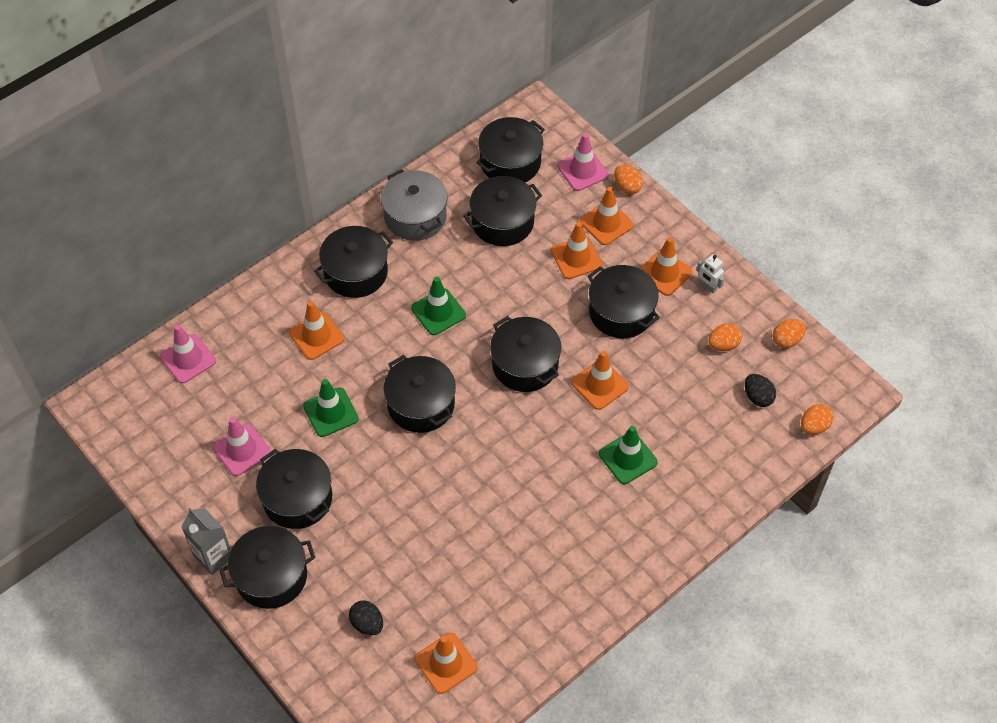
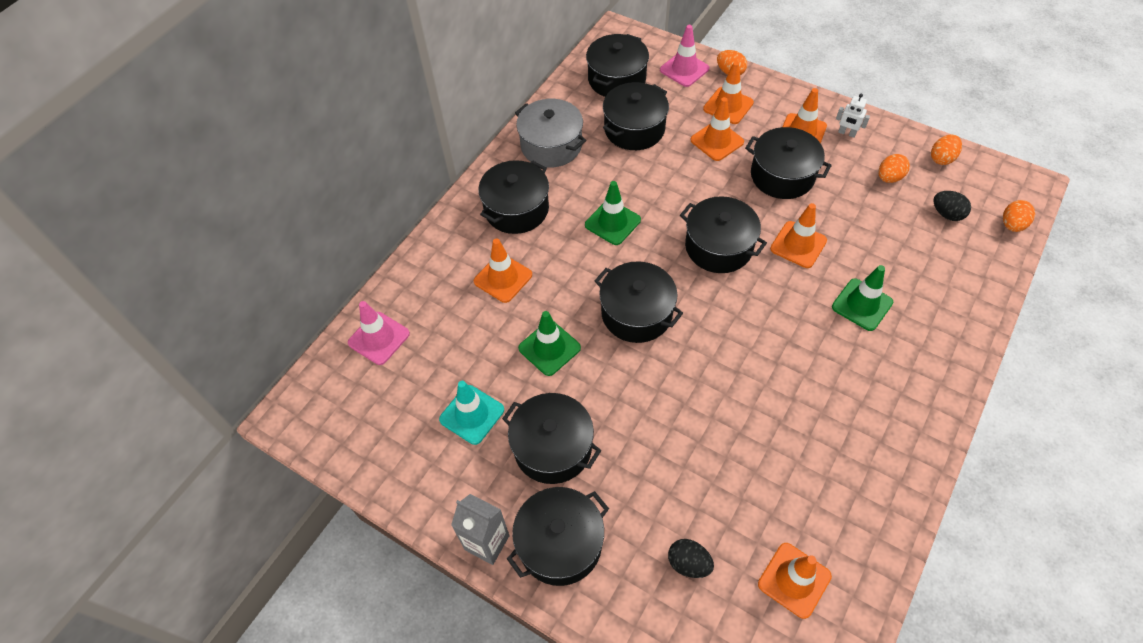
camera: 15 degrees left, 0 degrees up
pink traffic cone [213,417,271,476] -> turquoise traffic cone [439,381,504,445]

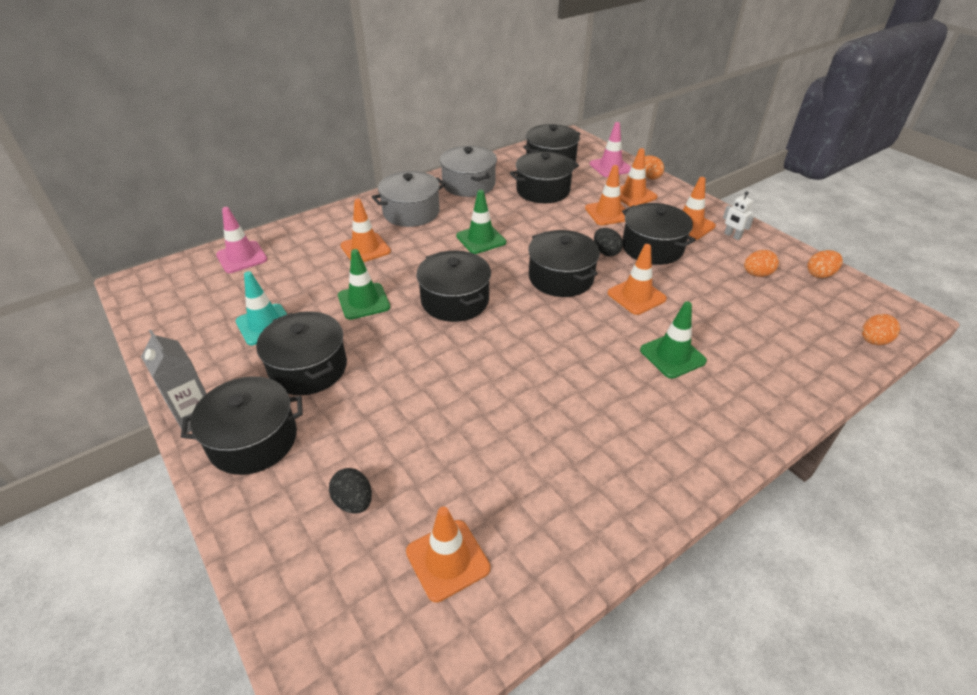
camera: 20 degrees right, 15 degrees down
black pot [479,160,549,234] -> grey pot [372,171,446,227]
black egg [934,191,971,221] -> black egg moved to [594,228,623,257]

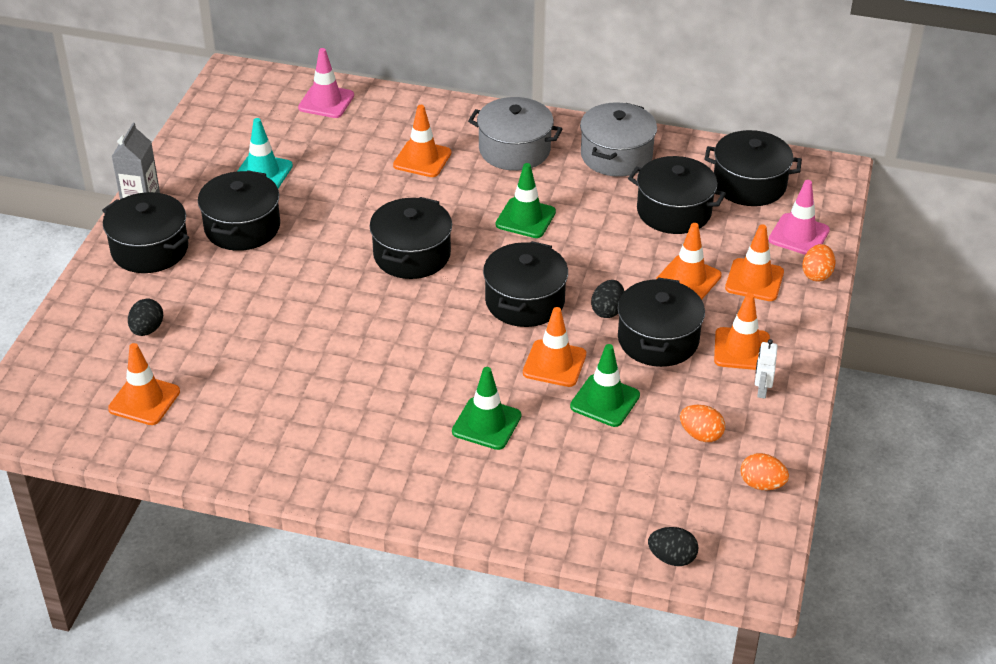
camera: 50 degrees right, 0 degrees up
green traffic cone [338,249,390,320] -> green traffic cone moved to [570,344,640,427]
orange egg [862,314,900,345] -> black egg [648,527,698,566]

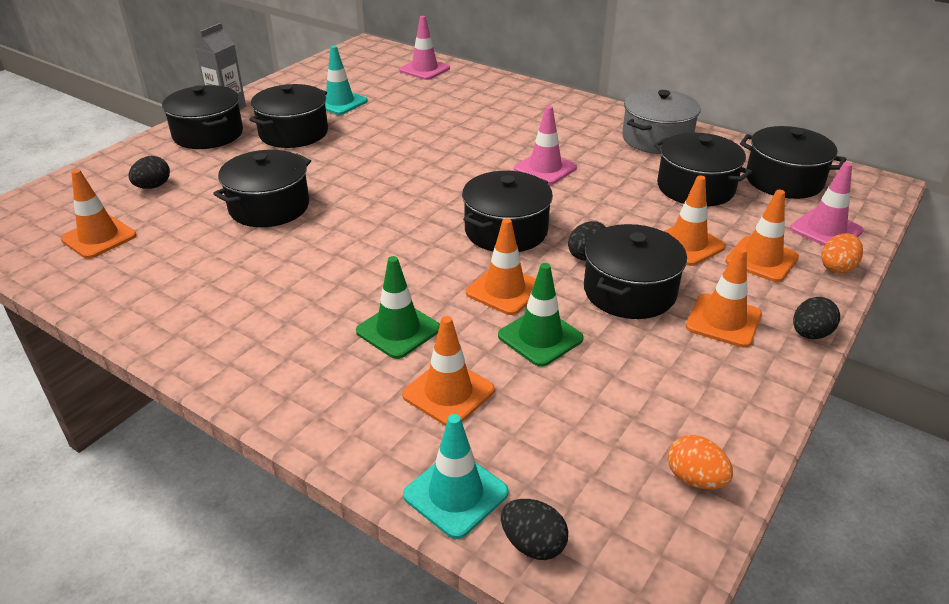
camera: 20 degrees right, 5 degrees down
black pot [370,197,452,279] -> black pot moved to [213,150,311,227]
orange traffic cone [393,105,451,177] -> orange traffic cone moved to [402,316,495,426]
grey pot [468,97,562,171] -> none
green traffic cone [496,163,556,238] -> pink traffic cone [514,105,577,185]
orange egg [680,405,725,442] -> none
white robot [755,339,778,398] -> none
none -> turquoise traffic cone [403,414,509,539]
none -> black egg [793,297,840,339]

